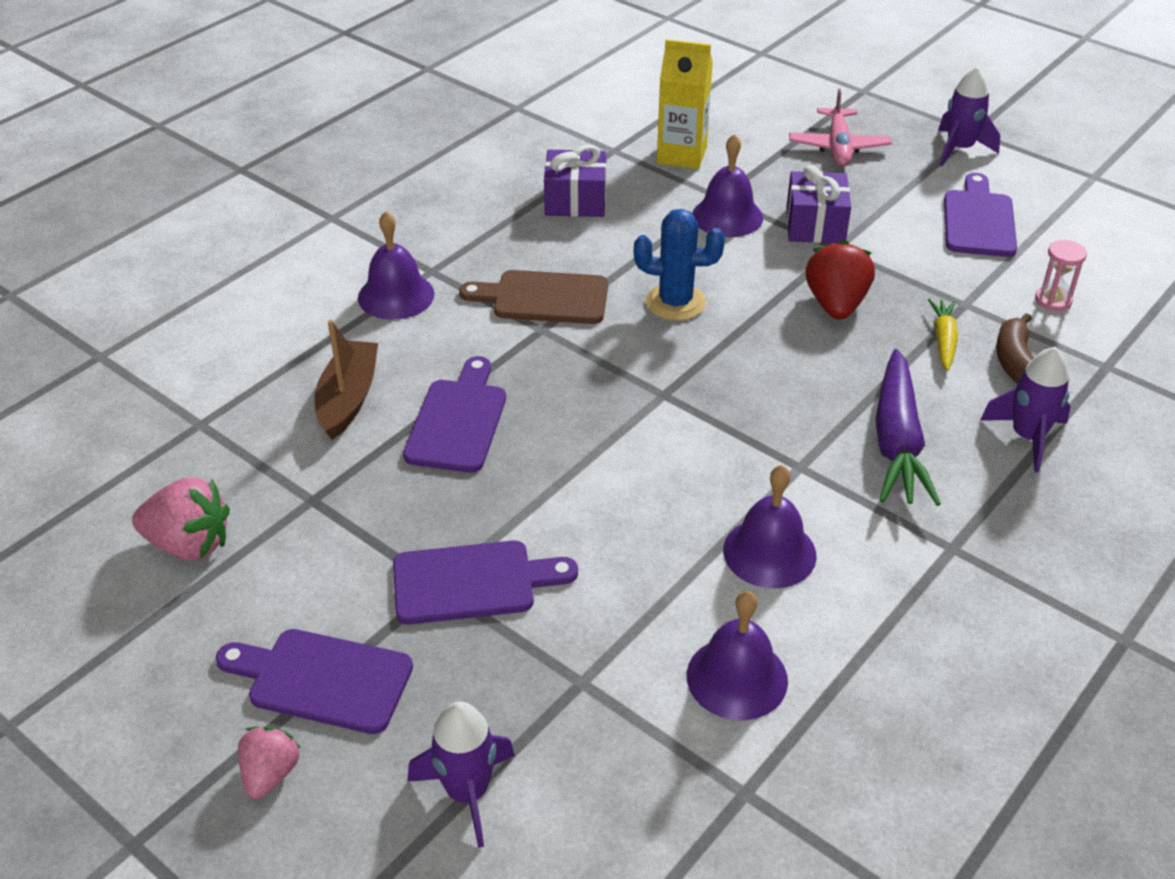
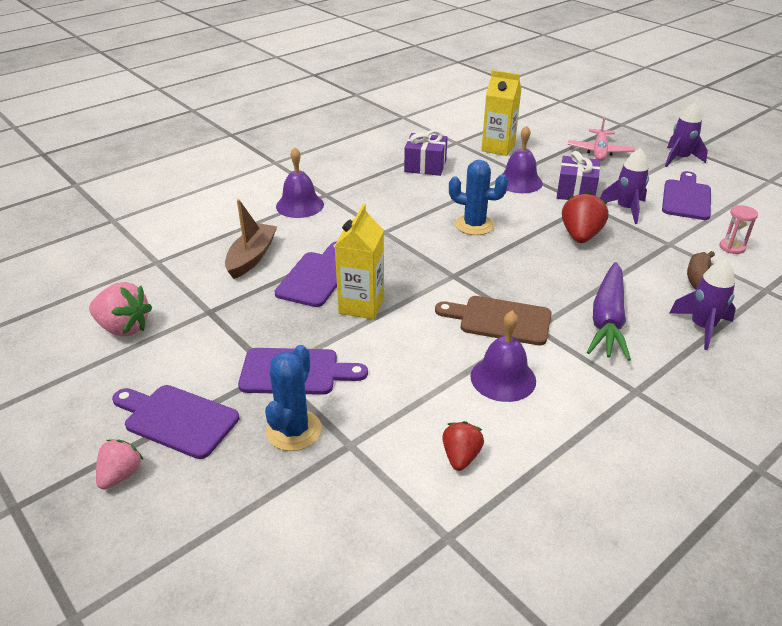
camera: 10 degrees right, 5 degrees down
purple rocket [408,701,515,848] -> purple rocket moved to [600,148,649,224]
brown cutting board [459,270,608,324] -> brown cutting board moved to [435,296,552,346]
purple bell [687,591,788,720] -> red strawberry [442,421,484,471]
yellow carrot [928,298,958,371] -> none
none -> blue cactus [265,345,322,451]
none -> yellow carton [335,204,384,319]

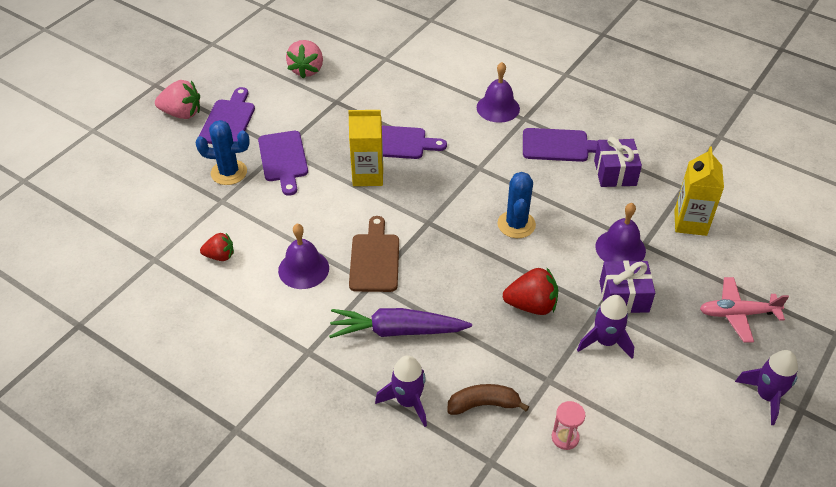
camera: 75 degrees right, 10 degrees up
pink strawberry [96,439,144,490] -> pink strawberry [155,80,200,119], size x1.57
brown boat [225,199,277,279] -> none
purple cutting board [662,171,711,220] -> purple cutting board moved to [523,128,598,162]

